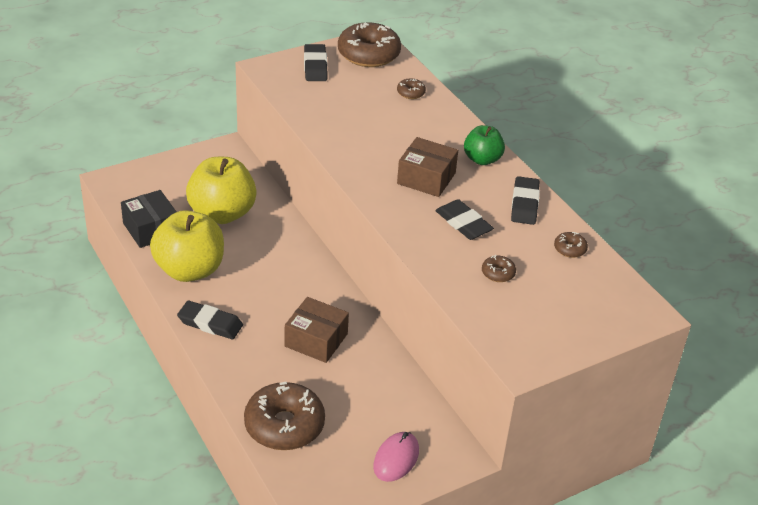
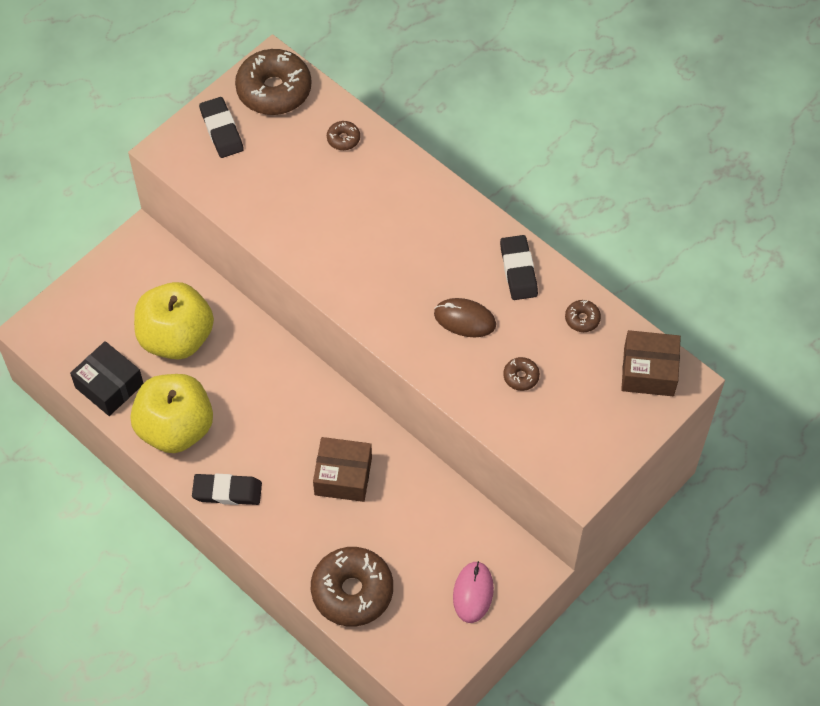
camera: 15 degrees left, 20 degrees up
brown box [397,137,458,197] -> brown box moved to [621,330,681,396]
black eraser [435,199,494,240] -> brown mouse [434,298,496,337]
green apple [464,125,505,165] -> none

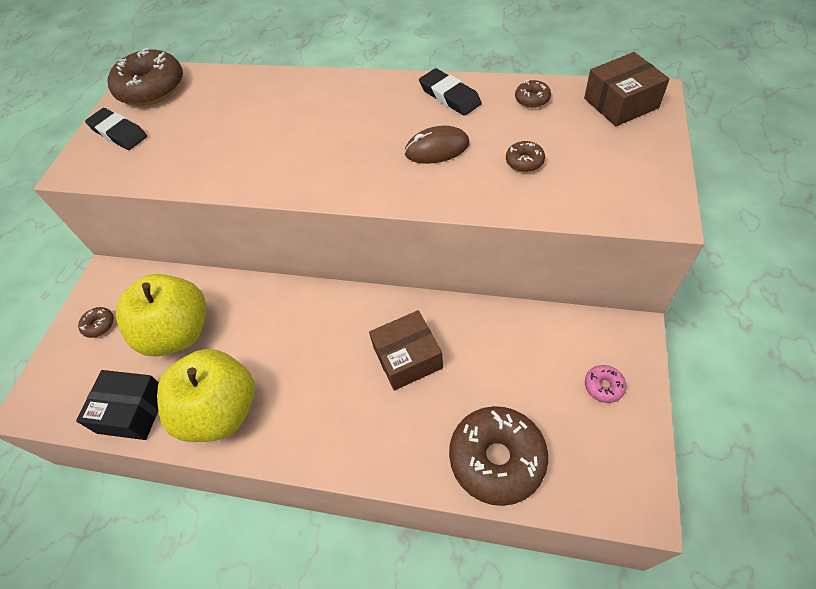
camera: 25 degrees left, 5 degrees down
black eraser [192,474,262,505] -> none
brown donut [327,121,360,150] -> brown donut moved to [78,307,114,338]
pink mouse [453,561,494,623] -> pink donut [585,365,627,403]

